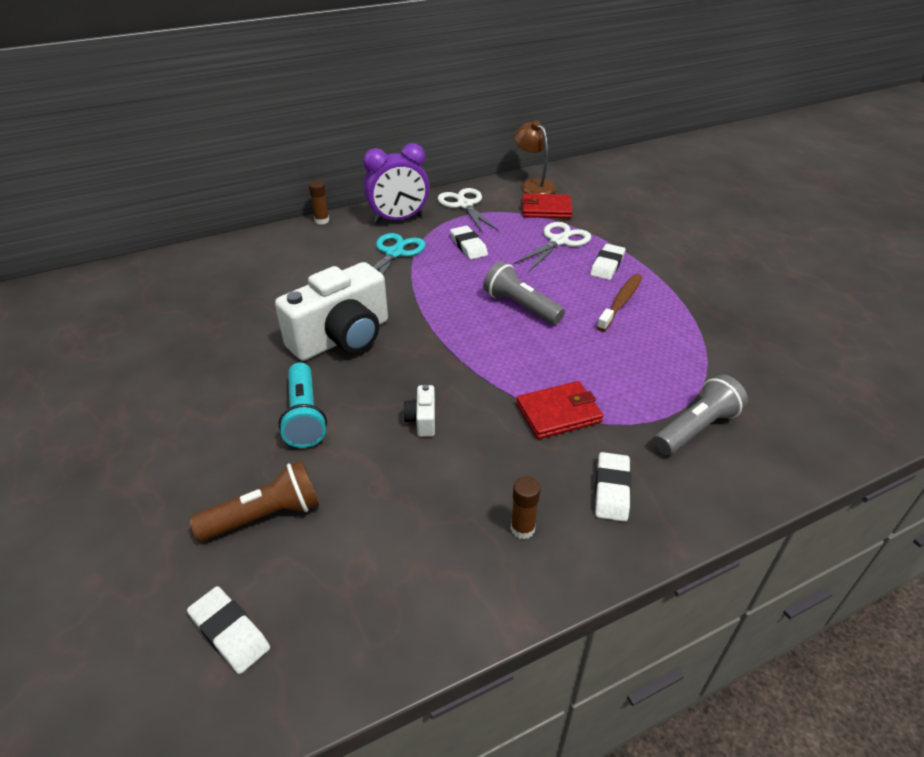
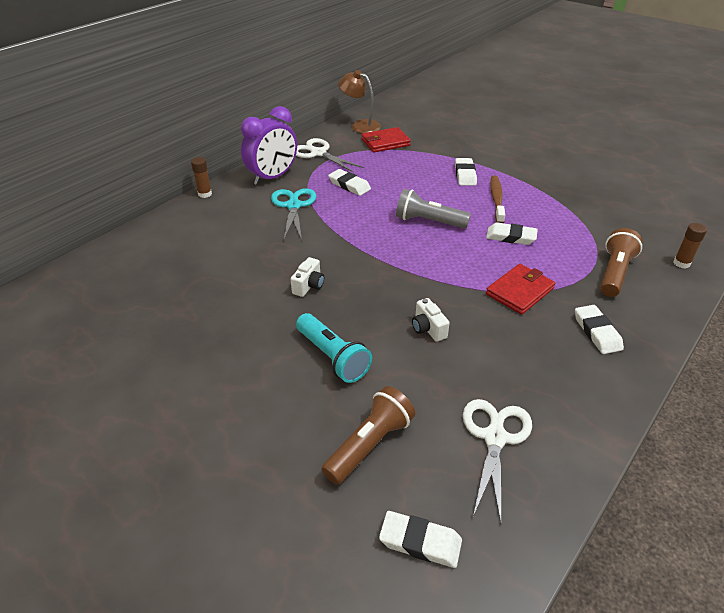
camera: 25 degrees left, 0 degrees up
white camera [275,262,388,361] -> white camera [291,257,324,297], size x0.40
brown glue stick [511,476,541,539] -> brown glue stick moved to [674,223,707,269]
white scissors [513,222,591,271] -> white scissors moved to [463,399,532,523]
grey flashlight [653,374,748,455] -> brown flashlight [600,228,642,297]
none -> white eraser [486,222,538,245]

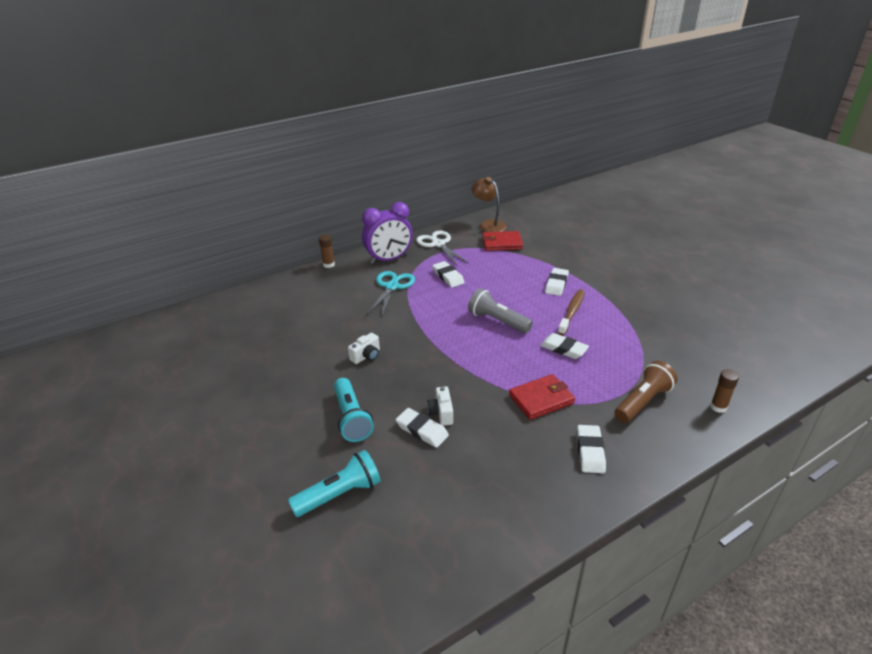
camera: 20 degrees right, 5 degrees down
brown flashlight [322,386,415,485] -> turquoise flashlight [288,450,381,517]
white eraser [379,511,462,568] -> white eraser moved to [396,408,449,448]
white scissors [463,399,532,523] -> none

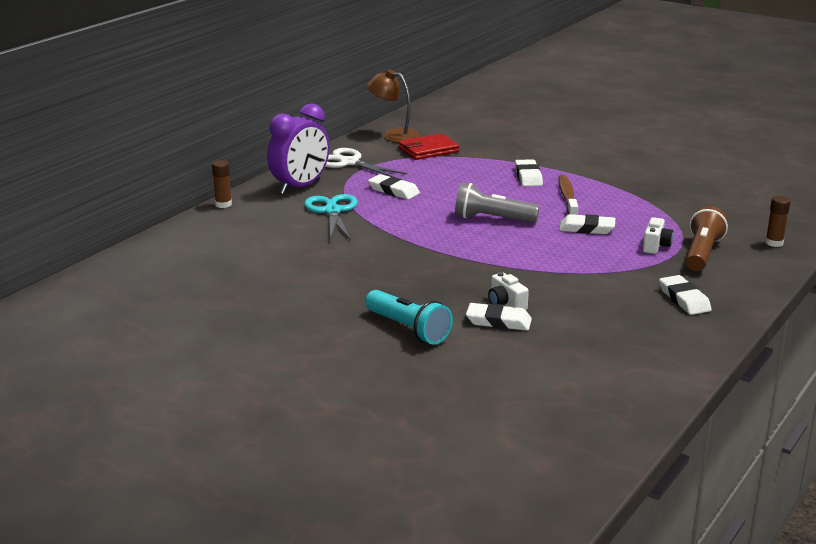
camera: 25 degrees left, 10 degrees down
turquoise flashlight [288,450,381,517] -> none
white camera [348,333,380,364] -> white camera moved to [643,217,673,254]
red wallet [509,374,575,420] -> none

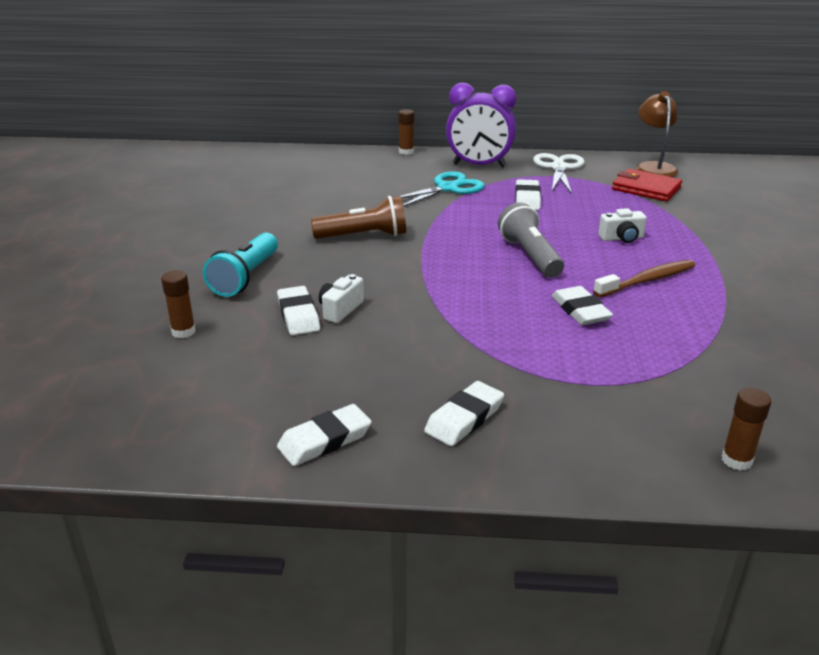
camera: 60 degrees right, 5 degrees up
white eraser [515,159,543,186] -> white eraser moved to [277,404,372,466]
white camera [643,217,673,254] -> white camera moved to [598,208,647,243]
brown flashlight [685,206,728,271] -> brown flashlight moved to [311,196,406,239]
none -> brown glue stick [161,270,196,338]

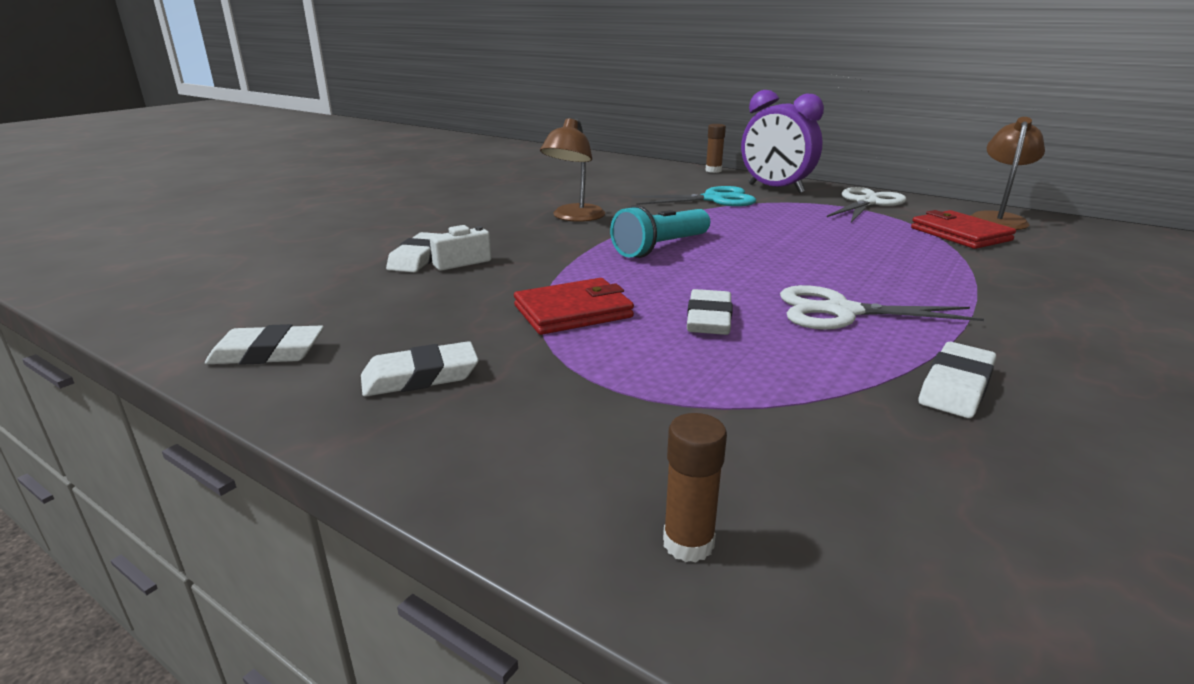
camera: 30 degrees right, 5 degrees down
brown glue stick [161,270,196,338] -> none
turquoise flashlight [203,233,278,297] -> turquoise flashlight moved to [610,205,710,258]
brown flashlight [311,196,406,239] -> brown lamp [540,118,605,222]
grey flashlight [498,202,564,278] -> none
white eraser [515,179,541,210] -> white eraser moved to [918,342,996,418]
brown toothbrush [593,260,695,297] -> white scissors [780,285,984,330]
white camera [598,208,647,243] -> none
none -> red wallet [514,278,634,335]

